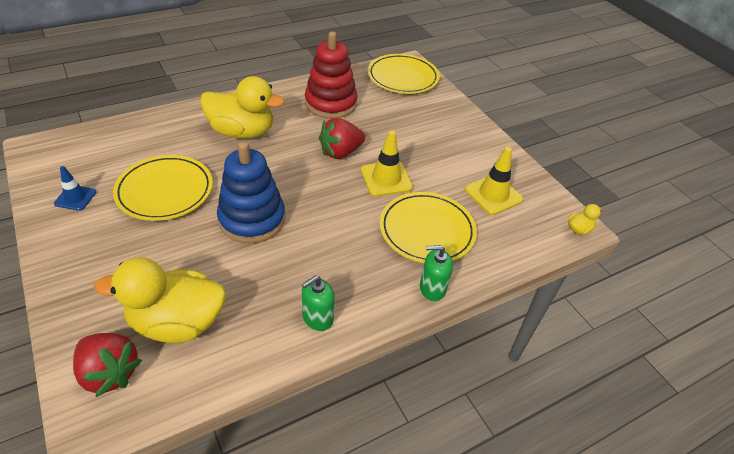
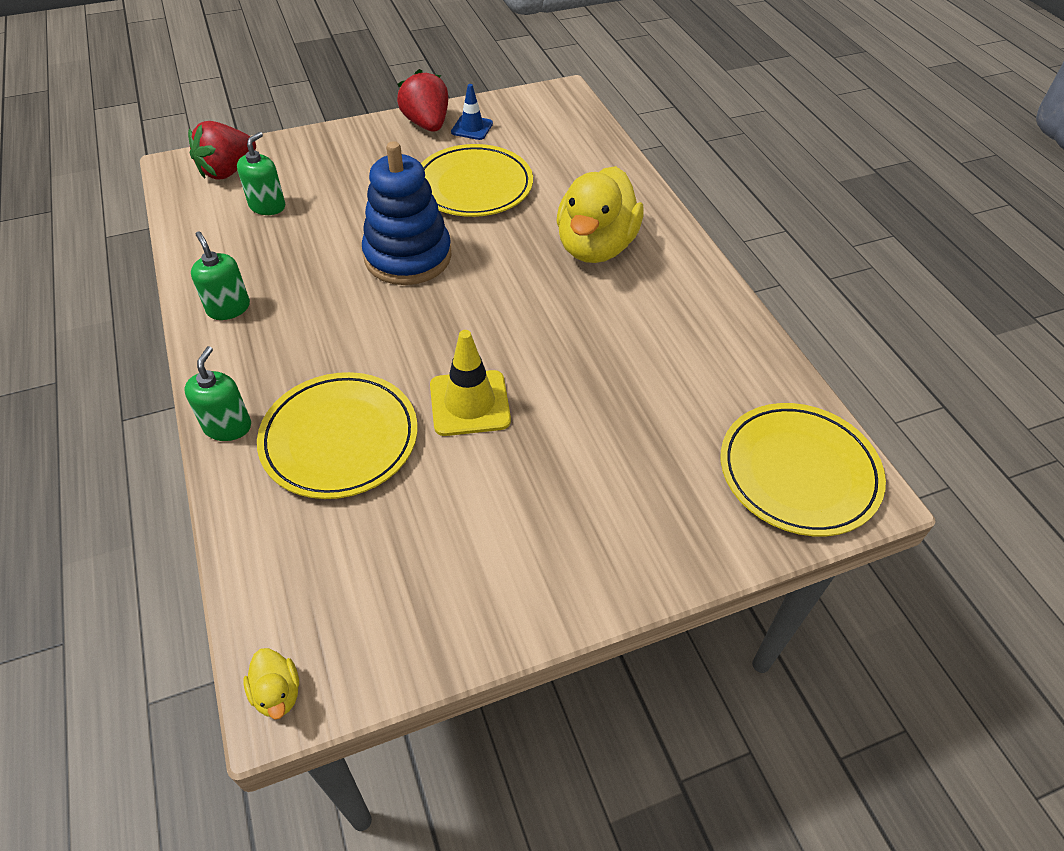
camera: 100 degrees right, 5 degrees up
yellow duck [94,257,226,343] -> green soap dispenser [237,132,285,215]
red stacking toy [305,31,358,119] -> none
red strawberry [319,118,365,159] -> red strawberry moved to [397,69,448,132]
yellow traffic cone [465,147,523,215] -> none

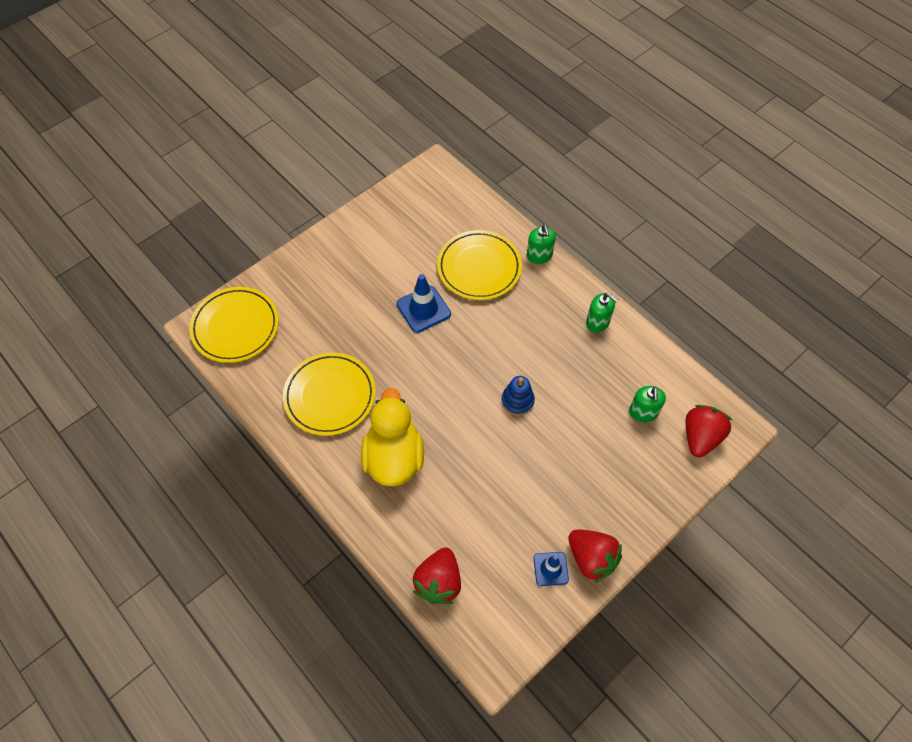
camera: 160 degrees right, 10 degrees up
yellow duck [243,648,299,719] -> none
blue stacking toy [362,141,452,285] -> blue stacking toy [501,376,535,416], size x0.53
yellow plate [421,144,533,217] -> yellow plate moved to [283,352,376,436]
yellow traffic cone [430,330,511,436] -> blue traffic cone [396,274,451,333]
none -> red strawberry [413,547,461,604]

